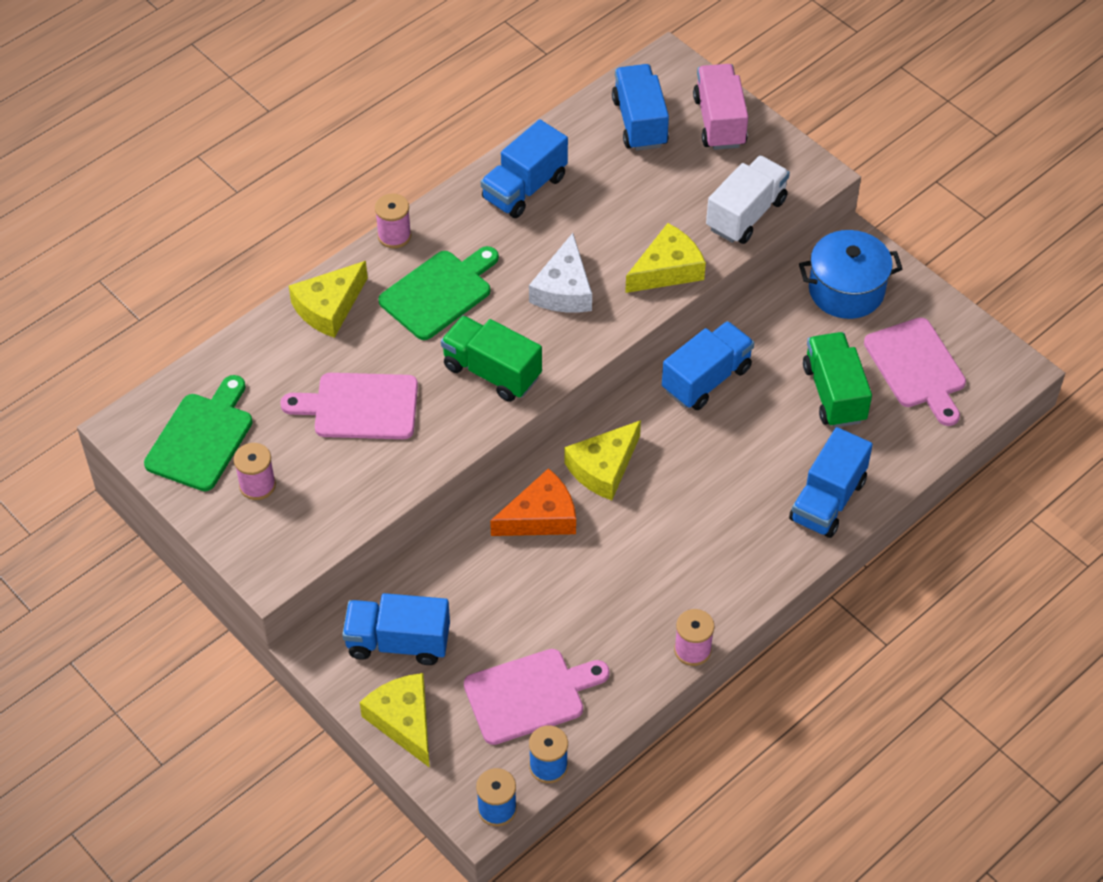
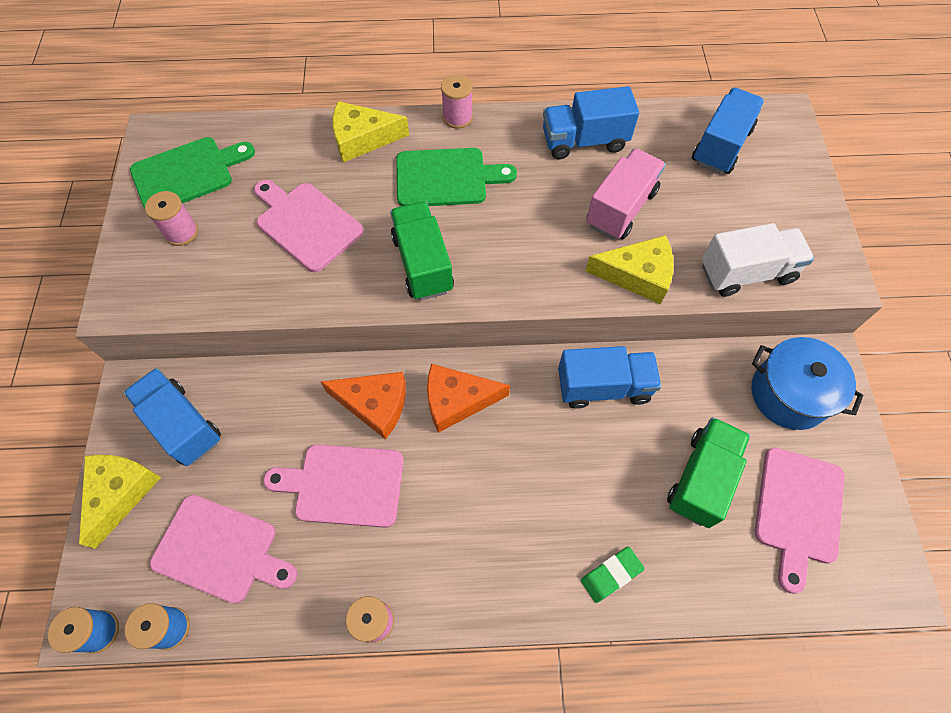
camera: 40 degrees right, 10 degrees up
white cheese [529,233,592,313] -> none
yellow cheese [564,420,641,500] -> orange cheese [427,364,510,433]
pink truck [693,64,748,150] -> pink truck moved to [586,148,666,240]
blue truck [789,427,873,538] -> green eraser [581,547,644,603]
none -> pink cutting board [263,444,404,528]

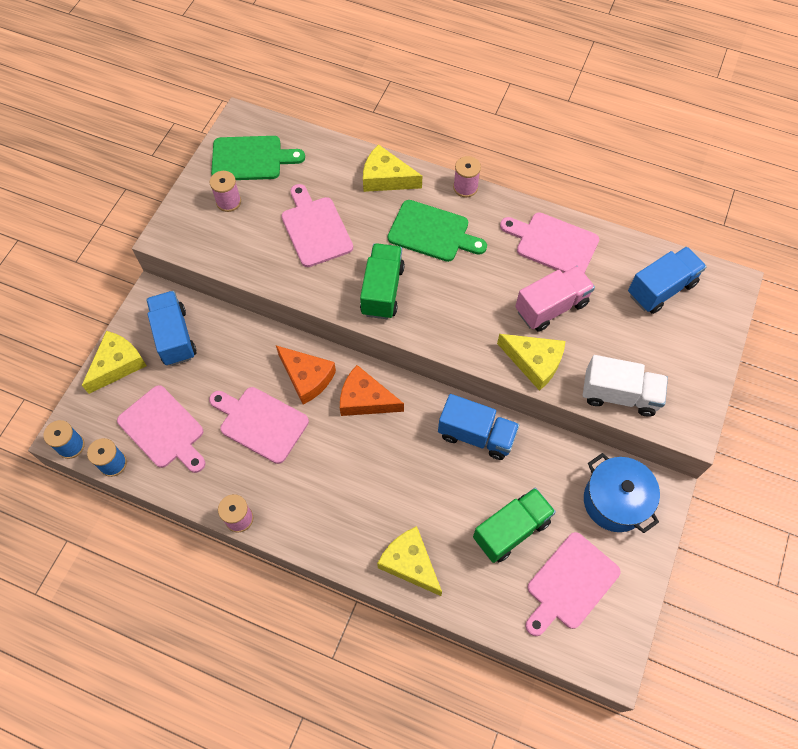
camera: 25 degrees right, 0 degrees up
blue truck [543,86,639,159] -> pink cutting board [500,212,599,273]
green eraser [581,547,644,603] -> yellow cheese [377,526,442,596]

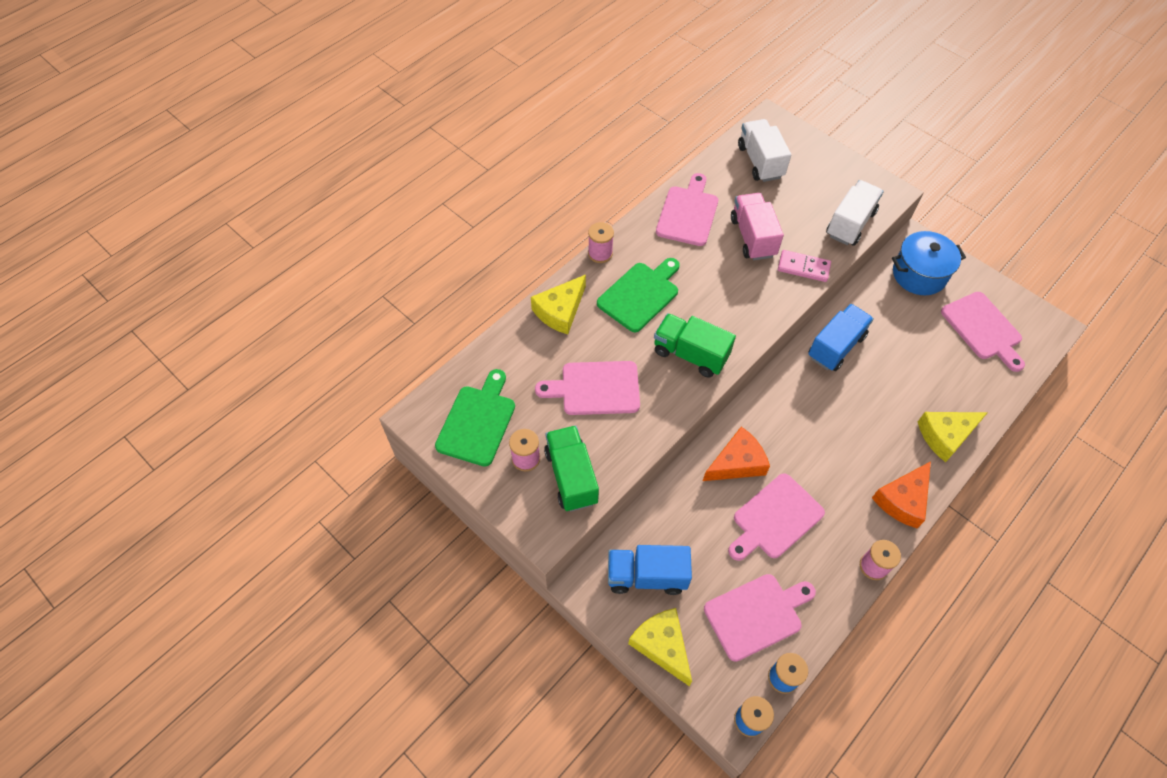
camera: 70 degrees left, 5 degrees down
orange cheese [340,365,404,416] -> orange cheese moved to [872,461,931,528]
green truck [473,488,556,563] -> green truck moved to [544,425,599,512]
yellow cheese [497,334,565,391] -> pink domino [778,250,831,282]
pink cutting board [500,212,599,273] -> pink cutting board turned 150 degrees clockwise [656,173,718,246]
blue truck [628,247,707,314] -> white truck [738,119,791,182]

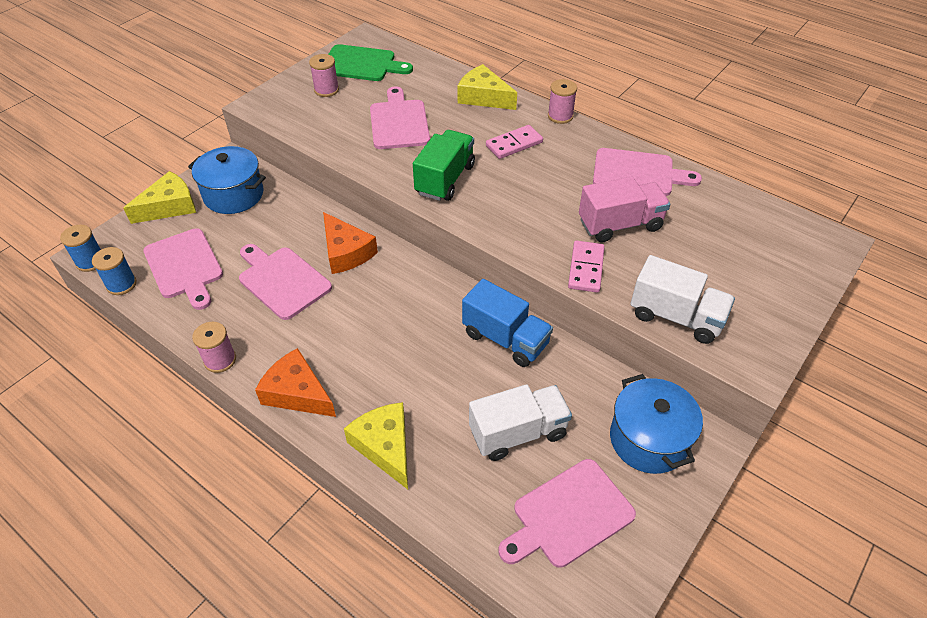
camera: 85 degrees right, 10 degrees down
green truck [544,425,599,512] -> none
green cutting board [597,258,680,332] -> pink domino [486,125,543,159]
blue truck [608,545,692,595] -> blue pot [188,146,266,214]
white truck [738,119,791,182] -> white truck moved to [469,384,572,461]

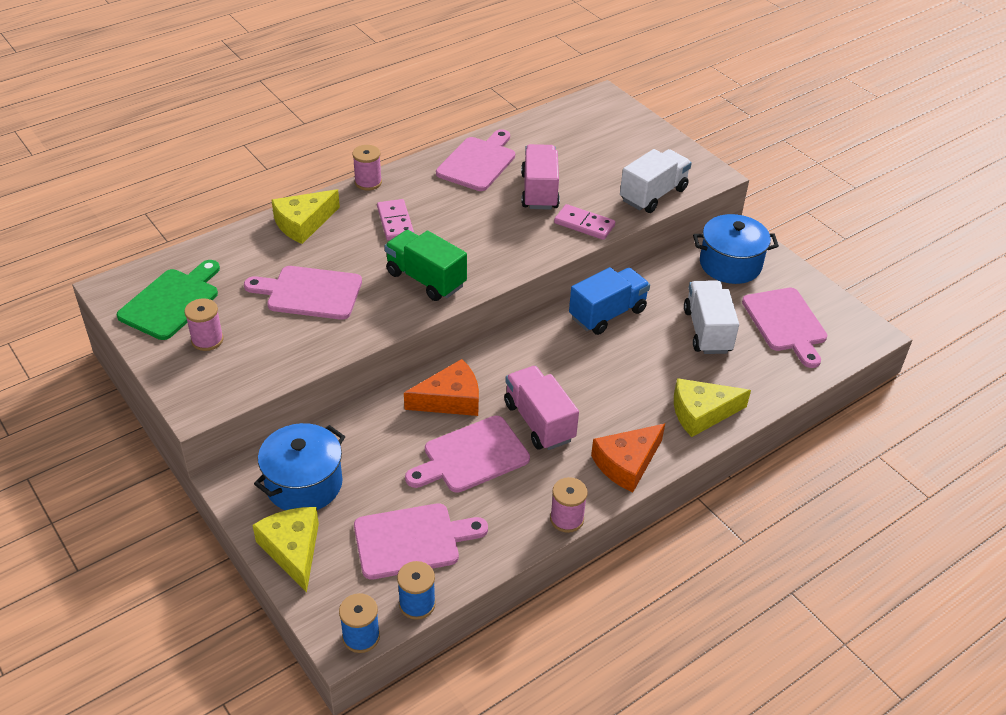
camera: 75 degrees left, 5 degrees down
none -> pink truck [504,366,579,450]

